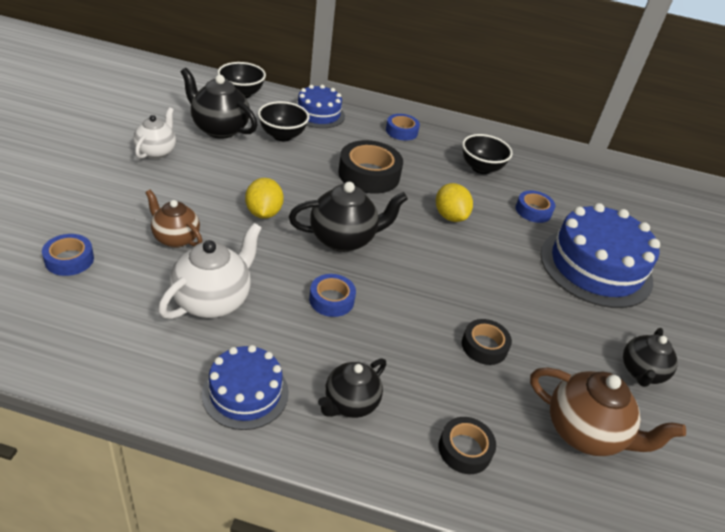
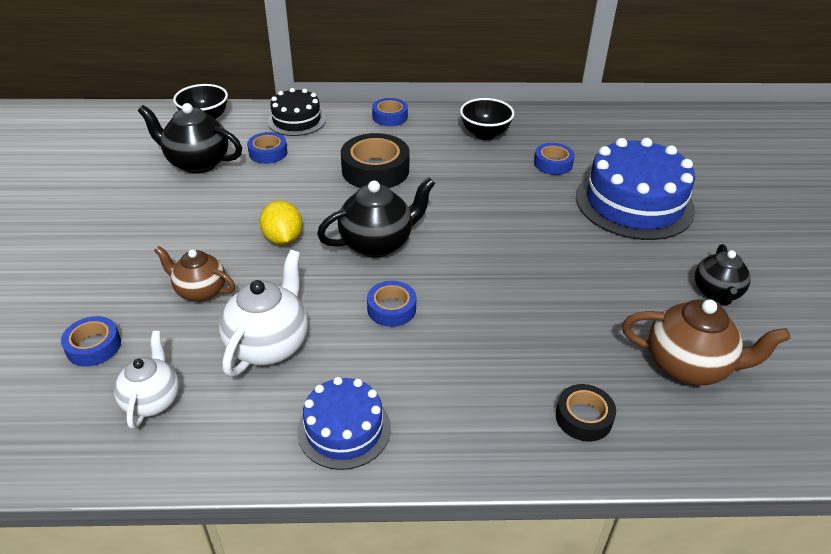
camera: 10 degrees left, 0 degrees up
white teapot [133,107,176,159] -> white teapot moved to [114,331,179,429]
black bowl [258,101,309,141] -> blue tape [247,132,287,164]
blue cake [297,85,345,128] -> black cake [267,88,326,136]
black teapot [318,358,386,418] -> none
yellow lemon [436,183,473,222] -> none
black tape [462,319,512,365] -> none

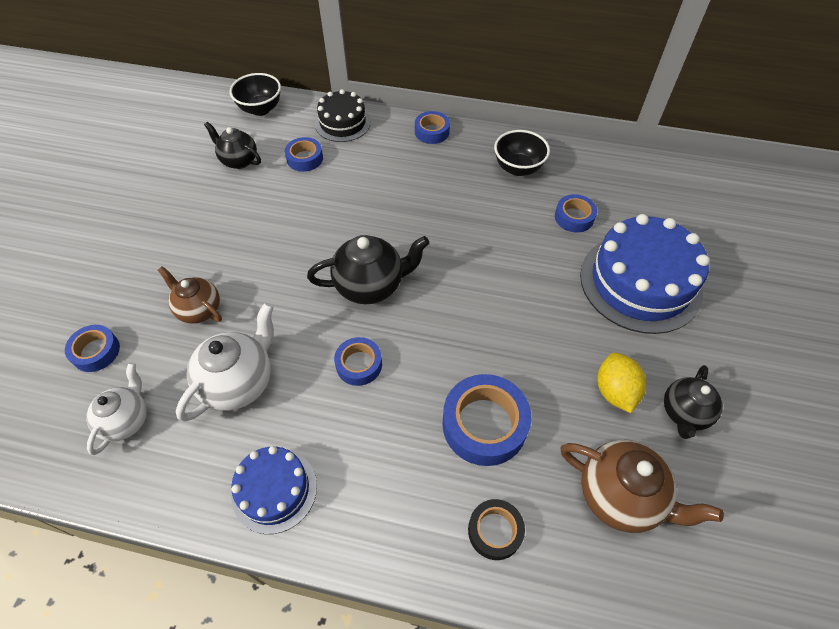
camera: 15 degrees right, 15 degrees up
black teapot [138,103,242,174] -> black teapot [204,122,261,169], size x0.66
yellow lemon [259,200,302,245] -> yellow lemon moved to [597,353,646,413]
black tape [341,133,410,188] -> none
none -> blue tape [442,374,531,466]

